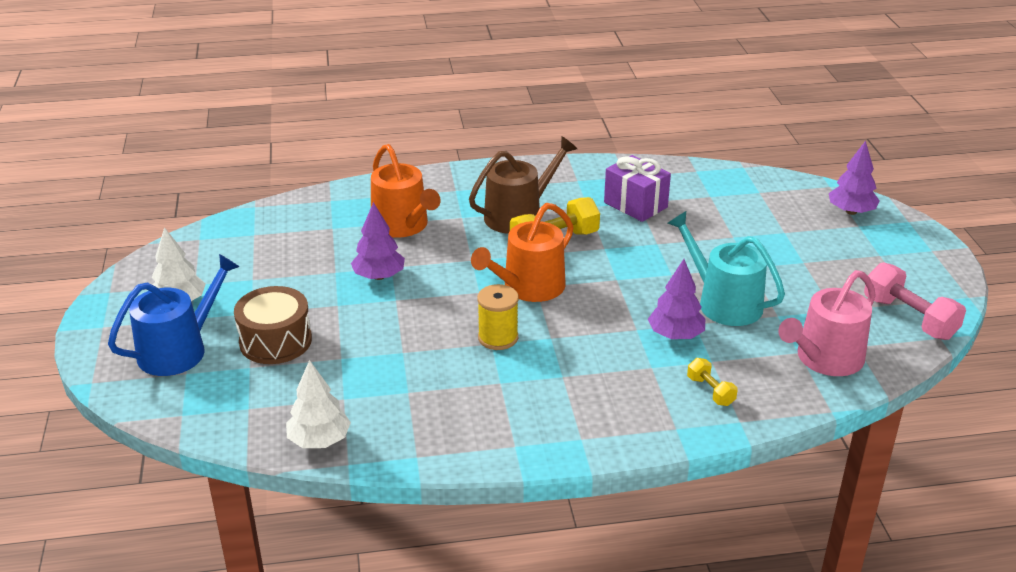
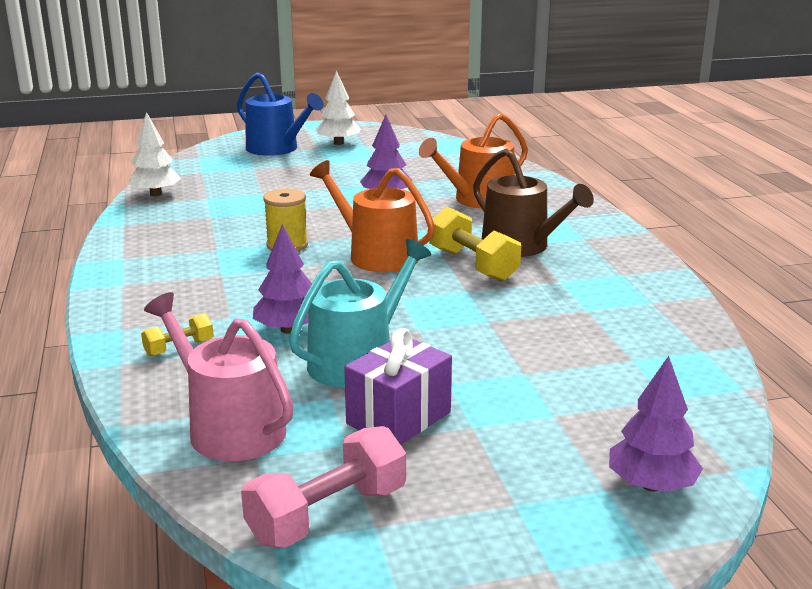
camera: 85 degrees right, 10 degrees down
brown drum [234,286,312,364] -> none
purple gift [604,155,671,222] -> purple gift moved to [344,328,452,445]

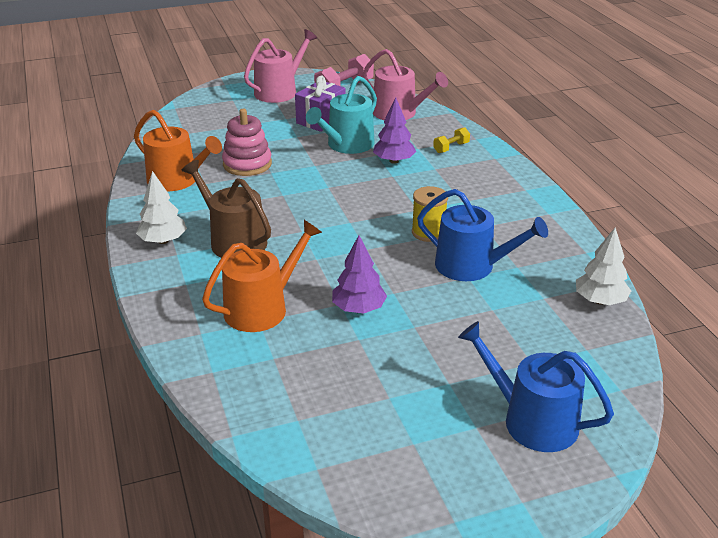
camera: 175 degrees right, 10 degrees up
orange watering can [310,160,435,272] -> orange watering can moved to [134,110,222,191]
white tree [316,71,361,145] -> white tree moved to [136,171,187,244]
yellow dumbbell [429,206,521,281] -> none
purple tree [609,356,703,492] -> none
none -> pink stacking toy [222,109,272,176]
none -> pink watering can [244,29,317,103]
none -> blue watering can [417,189,548,281]

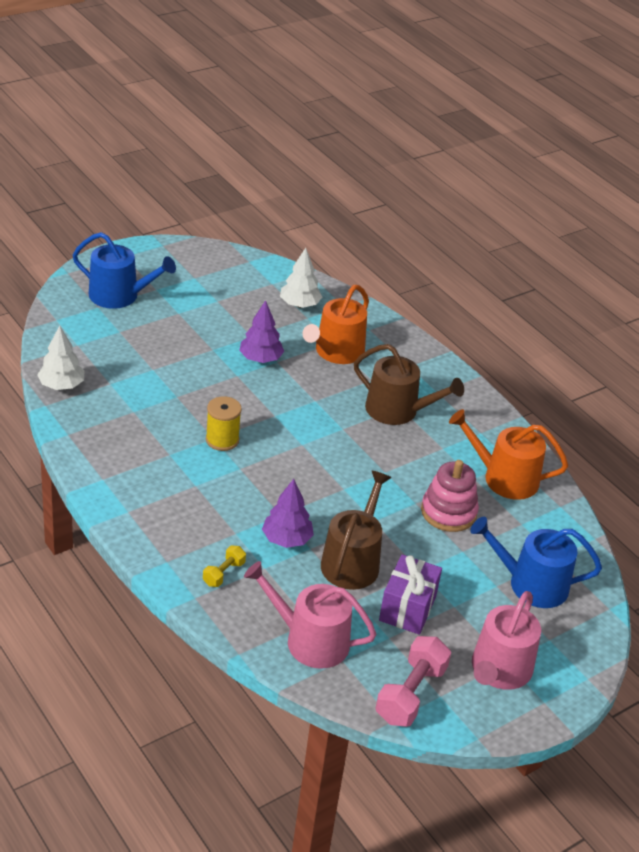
camera: 160 degrees right, 5 degrees up
white tree [136,171,187,244] -> white tree moved to [280,248,322,308]
turquoise watering can [306,76,377,154] -> brown watering can [321,471,391,590]
blue watering can [417,189,548,281] -> blue watering can moved to [470,517,602,608]

